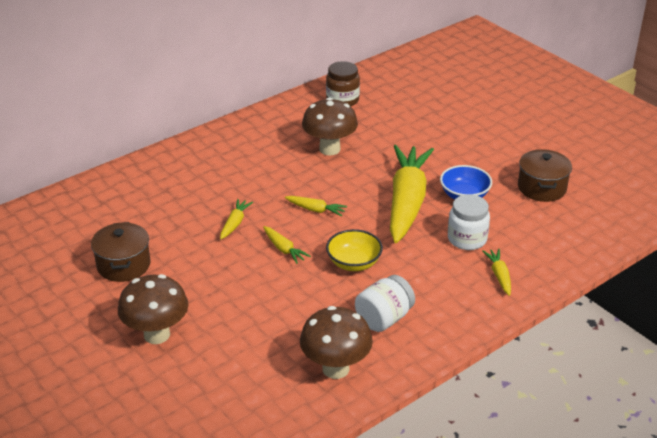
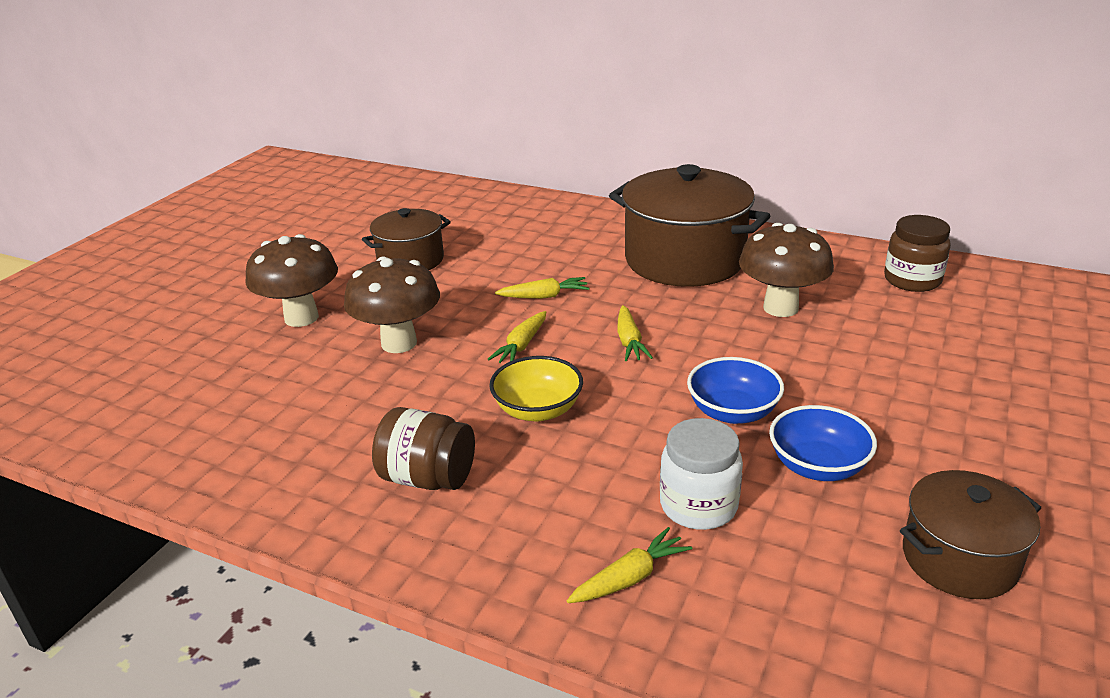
camera: 65 degrees right, 5 degrees down
brown mushroom [300,306,373,379] -> brown mushroom moved to [344,257,440,353]
white jar [355,275,415,332] -> brown jar [372,407,475,490]
yellow carrot [390,145,434,243] -> blue bowl [687,357,784,424]
none -> brown pot [609,164,770,287]

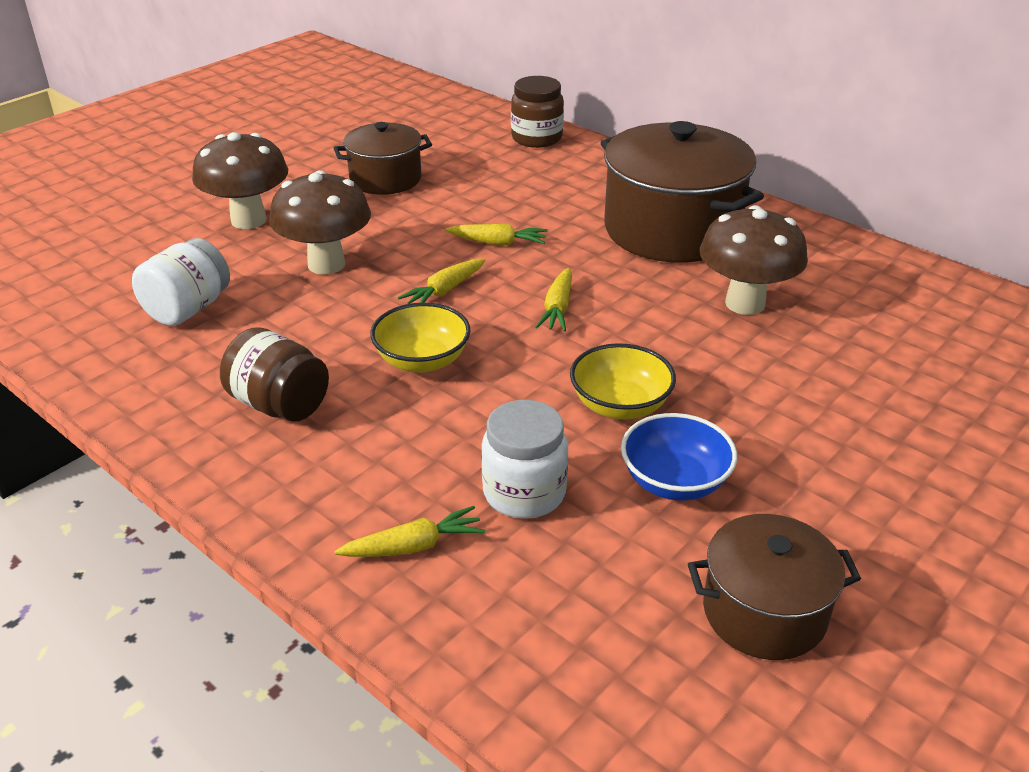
camera: 15 degrees right, 5 degrees up
blue bowl [687,357,784,424] -> yellow bowl [570,343,676,419]
brown jar [884,215,951,292] -> brown jar moved to [511,76,564,148]
none -> white jar [132,238,230,326]

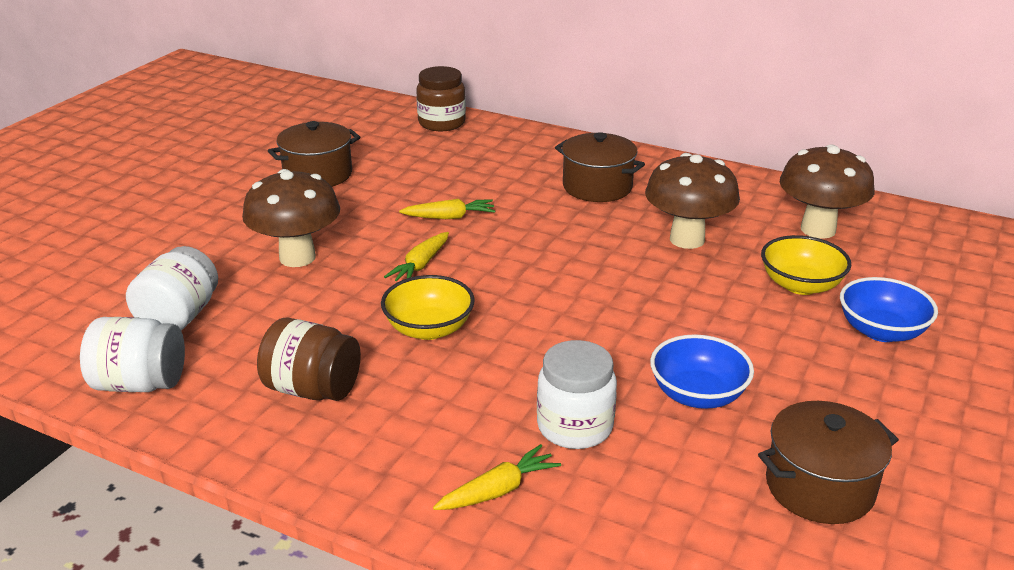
camera: 15 degrees left, 5 degrees down
brown mushroom [192,132,288,229] -> brown mushroom moved to [780,144,875,239]
yellow carrot [535,268,572,331] -> none
yellow bowl [570,343,676,419] -> yellow bowl moved to [761,235,851,295]
brown pot [601,121,764,263] -> brown pot [555,132,645,202], size x0.57
none -> white jar [80,317,185,392]
none -> blue bowl [840,277,938,342]

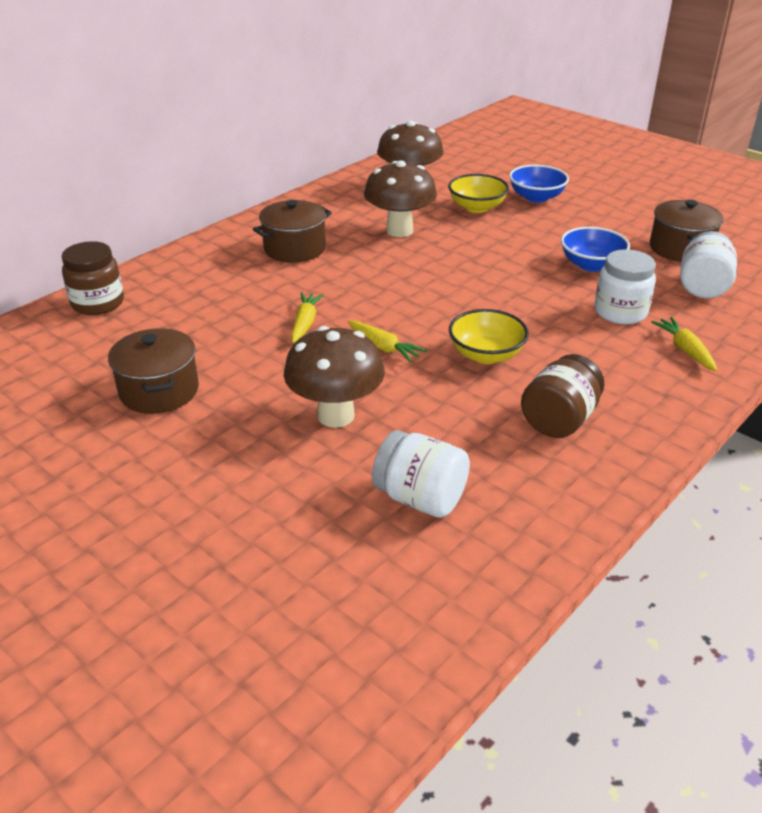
camera: 75 degrees left, 5 degrees up
white jar [80,317,185,392] -> white jar moved to [680,231,737,298]

